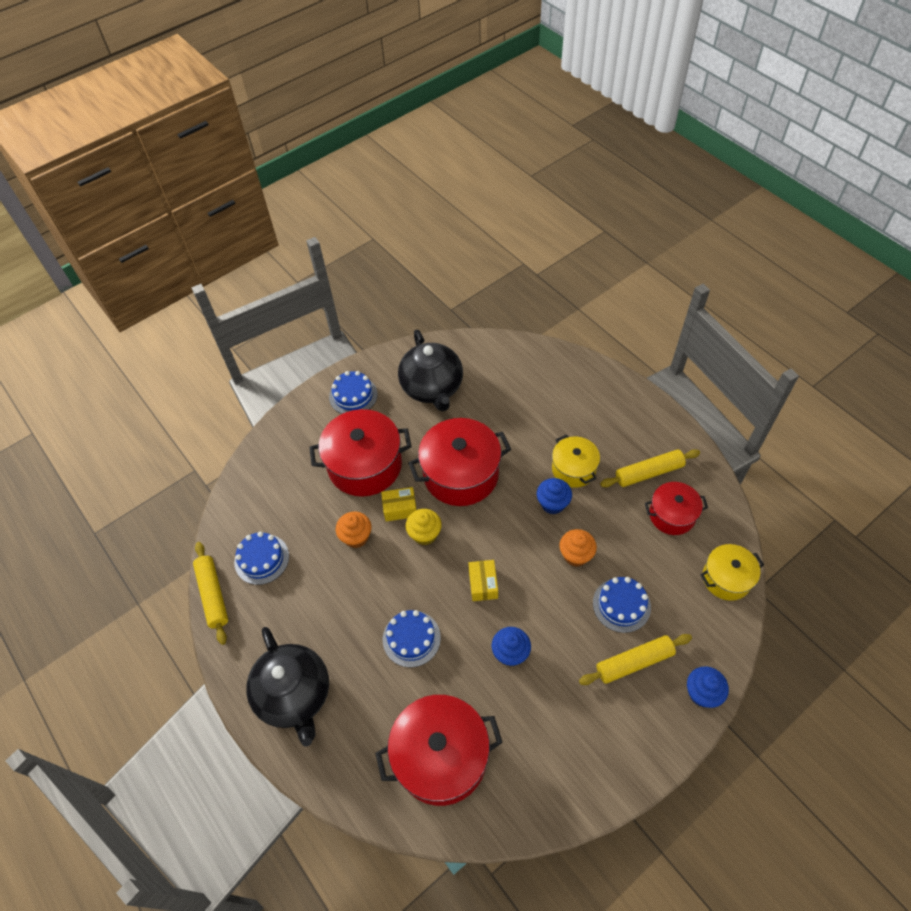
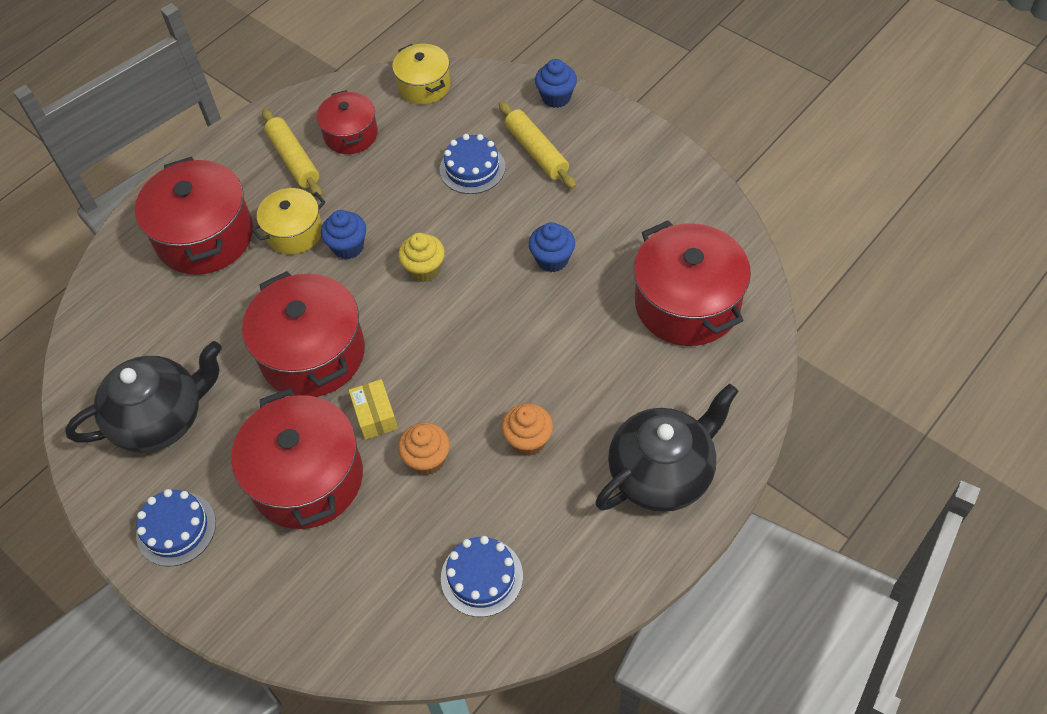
camera: 100 degrees left, 0 degrees up
yellow rolling pin [193,542,228,645] -> none
blue cake [383,610,441,668] -> none
yellow cupcake [406,509,442,545] -> yellow cupcake moved to [398,233,445,282]
yellow box [468,560,498,601] -> none
orange cupcake [559,529,597,567] -> orange cupcake moved to [502,403,553,456]
none -> red pot [135,157,253,275]

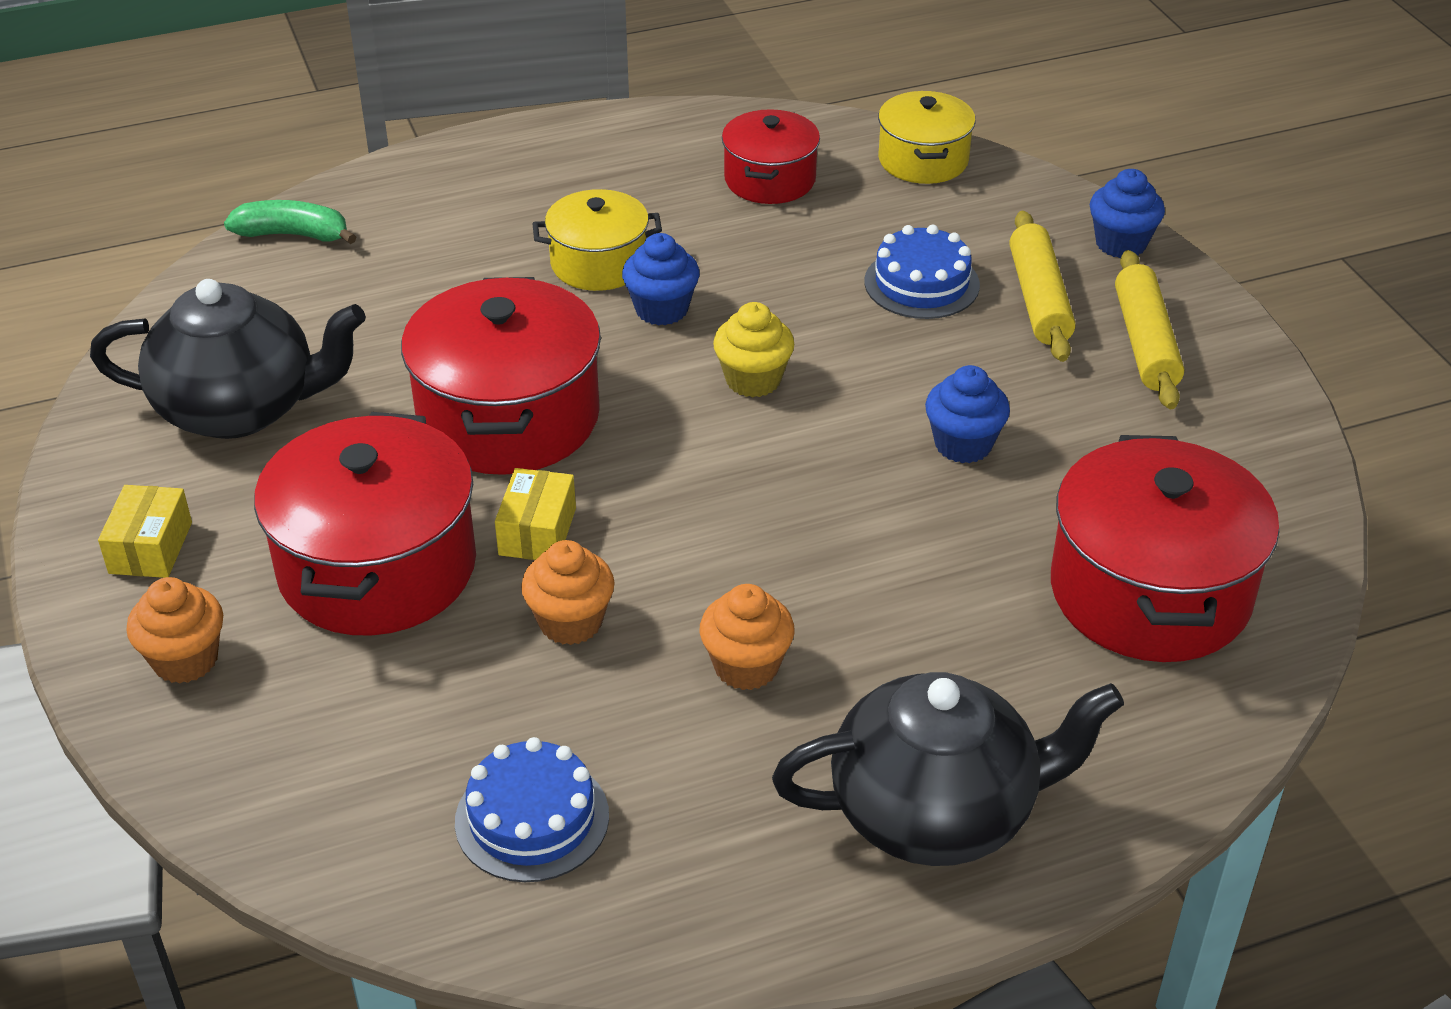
camera: 25 degrees right, 15 degrees down
red pot [135,157,253,275] -> none
blue cake [136,489,216,566] -> yellow box [98,485,192,578]
yellow rolling pin [262,109,322,197] -> yellow rolling pin moved to [1115,250,1184,409]
none -> orange cupcake [126,577,223,684]
none -> green banana [224,200,356,244]

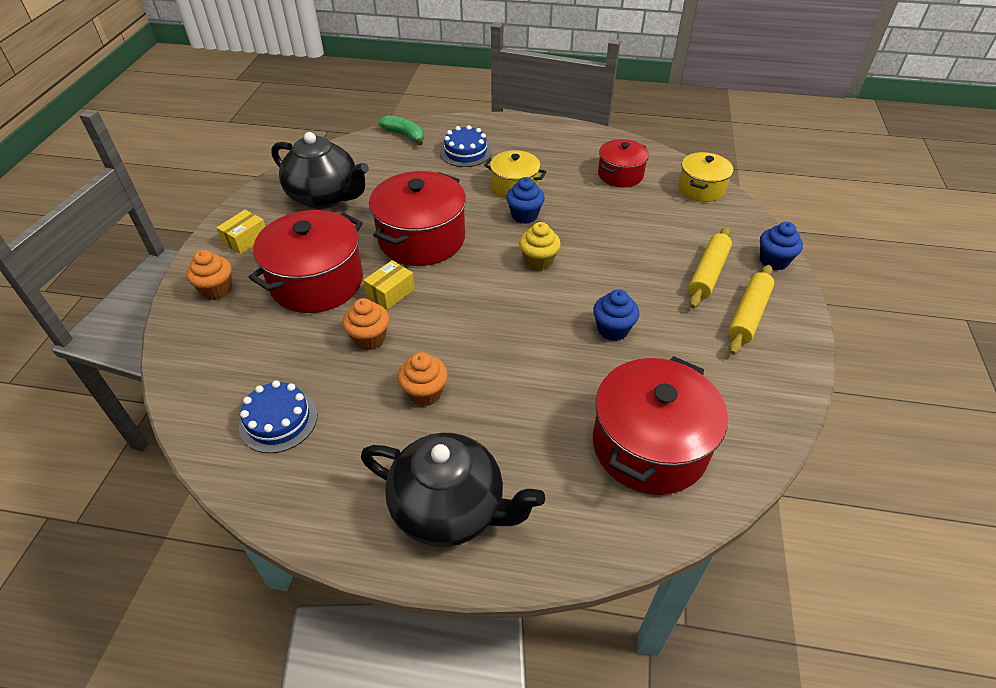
camera: 30 degrees right, 5 degrees up
blue cake [864,224,980,319] -> blue cake moved to [440,125,491,167]

